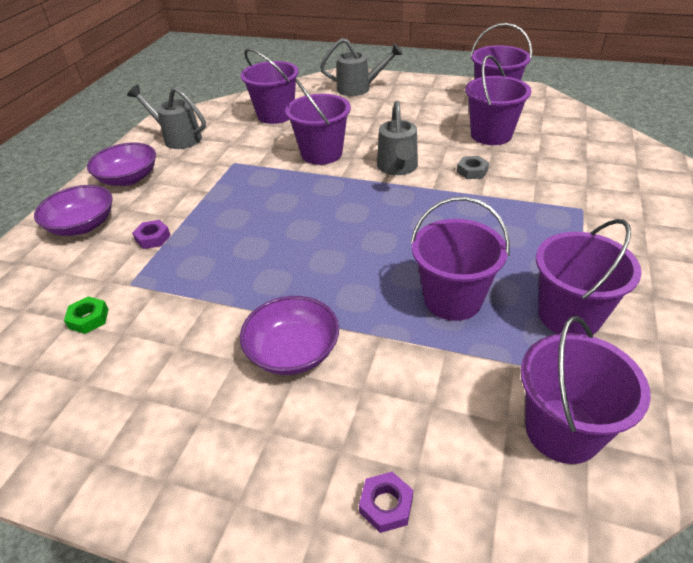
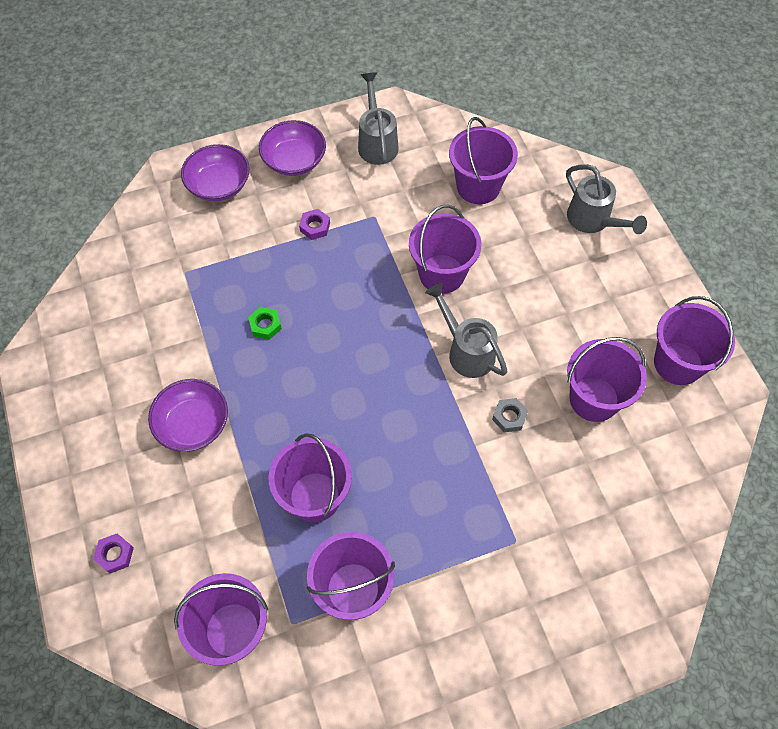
camera: 50 degrees right, 20 degrees up
green nut [64,296,108,334] -> green nut moved to [248,307,282,340]
purple nut [132,220,171,249] -> purple nut moved to [299,209,330,240]
grey watering can [377,101,418,175] -> grey watering can turned 90 degrees clockwise [425,283,508,378]

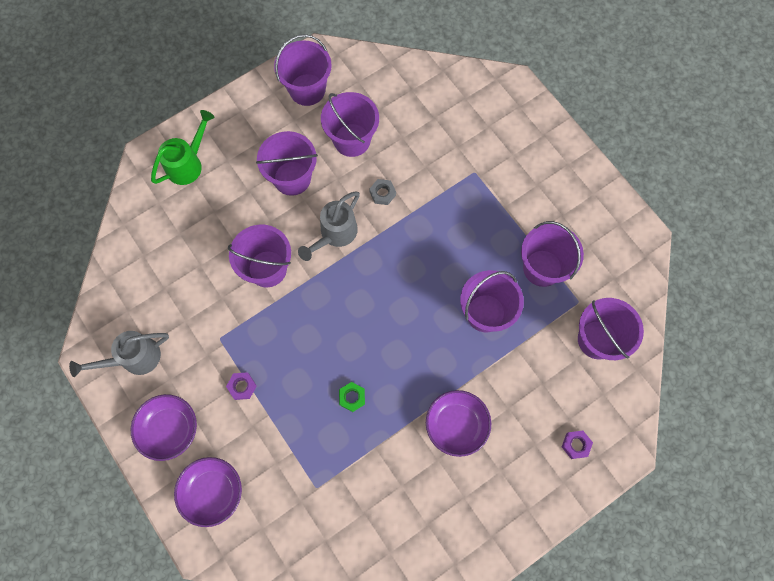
camera: 105 degrees left, 10 degrees up
purple bucket [449,117,518,204] -> purple bucket moved to [256,131,318,196]
grey watering can [566,164,647,234] -> green watering can [151,110,215,185]

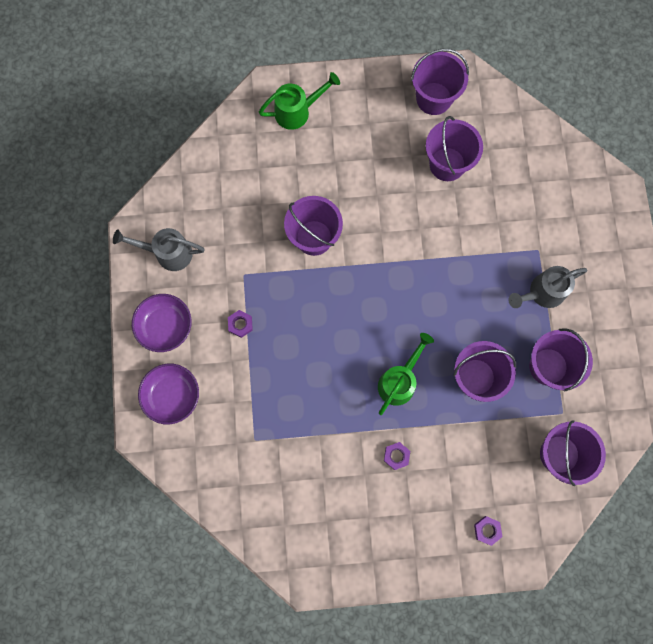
camera: 30 degrees right, 5 degrees up
purple bucket [256,131,318,196] -> none
grey watering can [298,191,360,261] -> grey watering can moved to [508,266,587,308]
green nut [339,382,365,412] -> none
grey nut [369,179,396,205] -> none
purple bowl [426,390,491,457] -> purple nut [384,442,410,470]
none -> green watering can [378,333,434,415]

